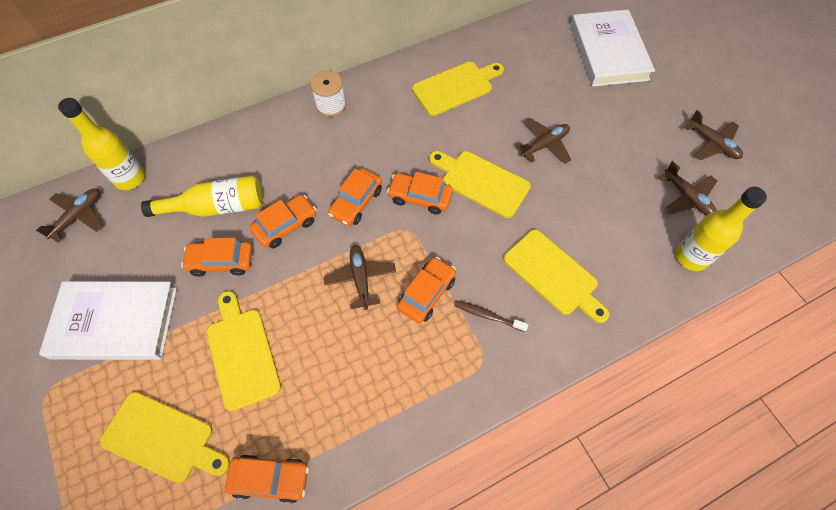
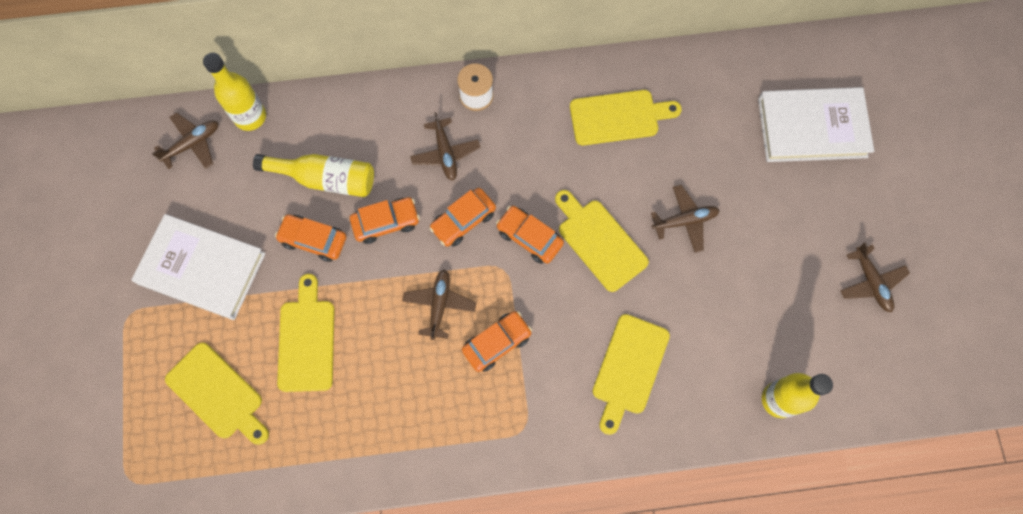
camera: 20 degrees right, 10 degrees up
orange car [225,454,309,504] -> none
brown toothbrush [454,300,529,332] -> none
yellow cutting board [503,230,610,323] -> yellow cutting board turned 45 degrees clockwise [593,314,670,435]
white book [570,10,655,87] -> white book turned 75 degrees clockwise [758,87,874,162]
brown plane [659,161,717,215] -> brown plane moved to [410,112,480,180]

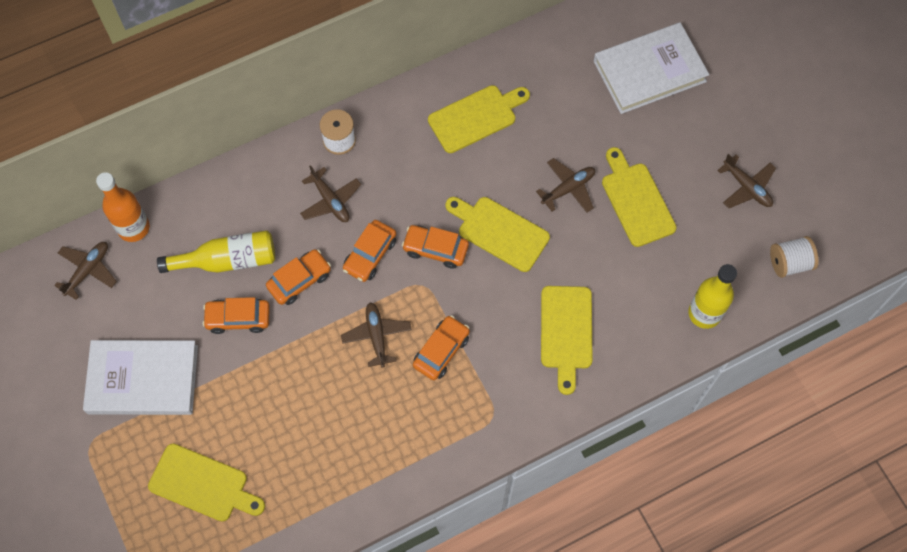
camera: 20 degrees left, 5 degrees down
yellow bottle [203,53,266,131] -> orange bottle [96,172,150,242]
yellow cutting board [277,274,335,392] -> yellow cutting board moved to [602,147,677,247]
none -> white spool [770,236,819,278]

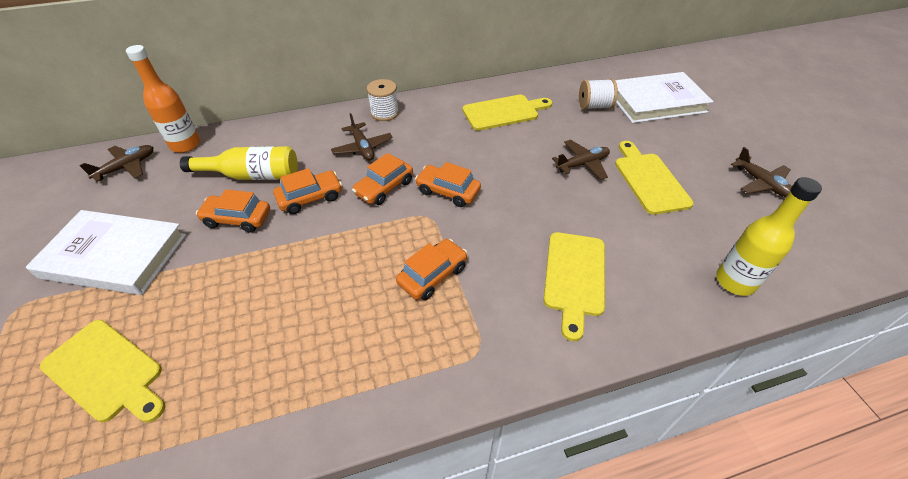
camera: 10 degrees right, 20 degrees down
brown plane [341,302,412,368] -> none
yellow cutting board [446,197,550,272] -> none
white spool [770,236,819,278] -> white spool moved to [579,79,618,110]

